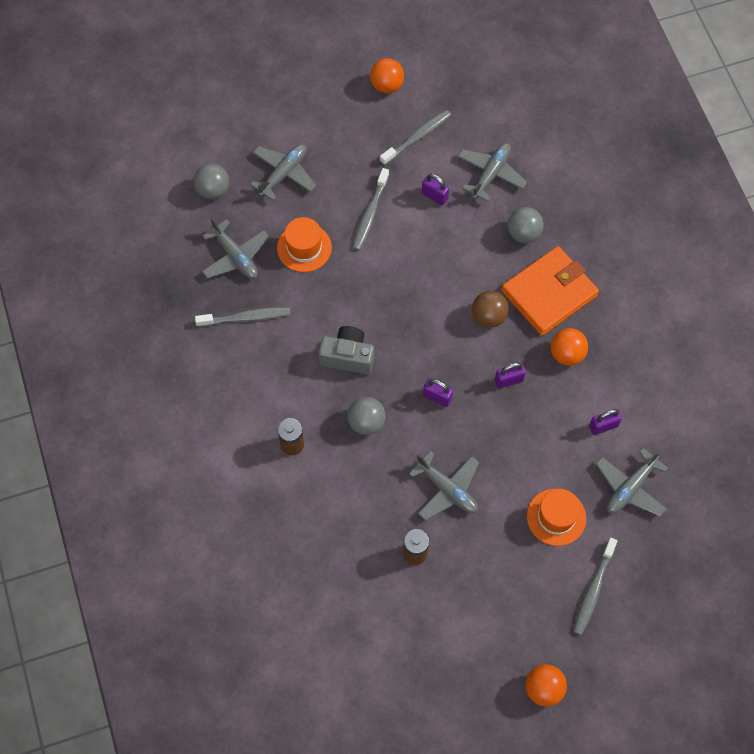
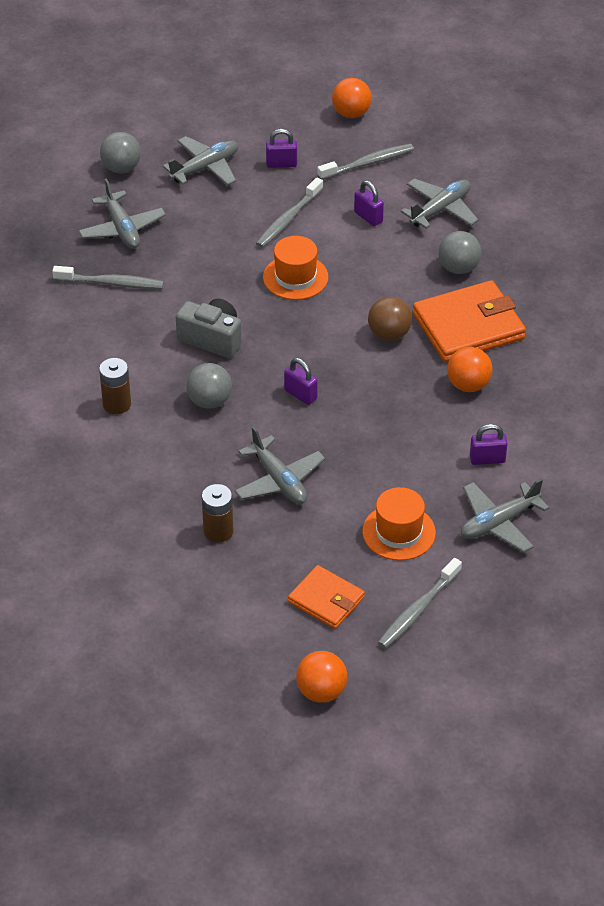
camera: 15 degrees right, 20 degrees down
orange hat [277,217,332,272] -> orange hat moved to [263,236,328,300]
purple padlock [495,363,526,389] -> purple padlock moved to [266,129,297,168]
none -> orange wallet [288,565,365,629]

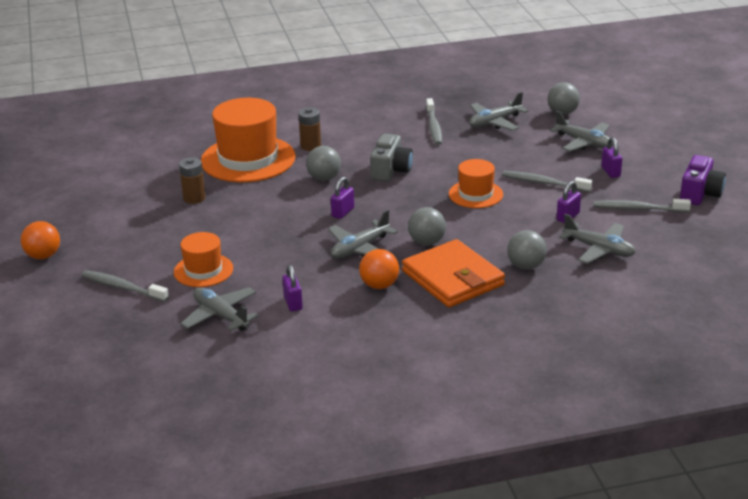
camera: 80 degrees right, 15 degrees down
grey plane [235,426,325,504] -> grey plane moved to [328,210,398,259]
orange wallet [288,565,365,629] -> none
grey toothbrush [317,144,414,180] -> grey toothbrush turned 135 degrees clockwise [594,199,691,212]
orange ball [332,78,372,118] -> purple camera [680,155,726,205]
brown ball [368,296,412,341] -> grey ball [408,207,446,245]
none -> orange hat [201,98,296,182]

